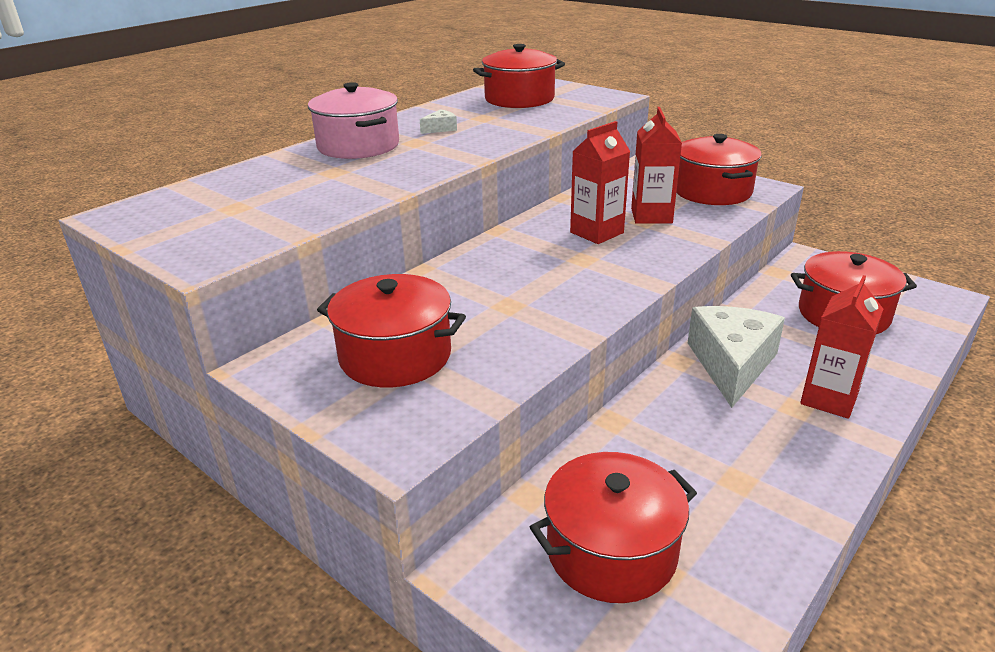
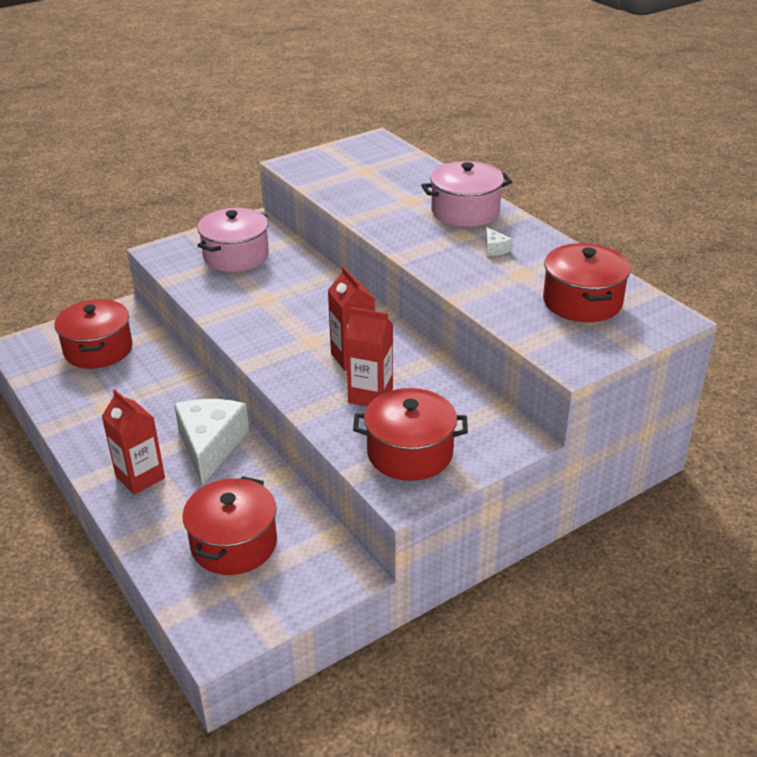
camera: 105 degrees right, 5 degrees up
red pot [317,274,466,387] -> pink pot [197,208,269,272]
white cheese [688,306,785,408] -> white cheese turned 120 degrees counterclockwise [174,399,249,485]

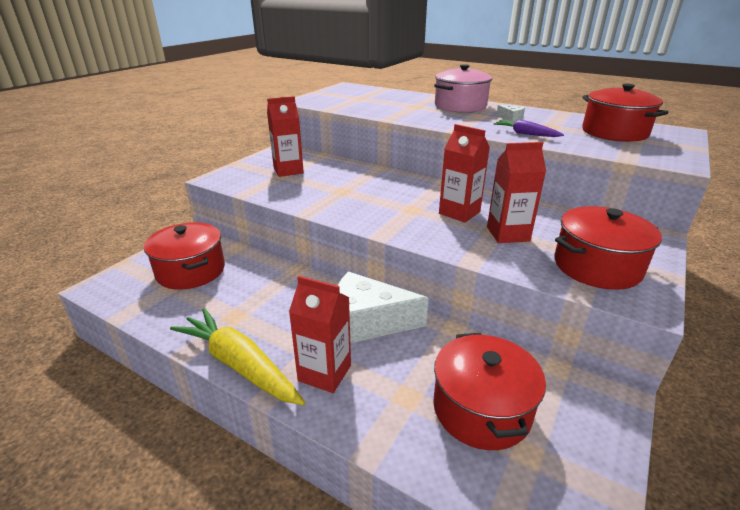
camera: 25 degrees left, 5 degrees down
white cheese [174,399,249,485] -> white cheese turned 60 degrees counterclockwise [337,271,429,343]
pink pot [197,208,269,272] -> red carton [267,96,304,177]
none -> yellow carrot [170,308,305,405]
none -> purple carrot [493,120,564,137]

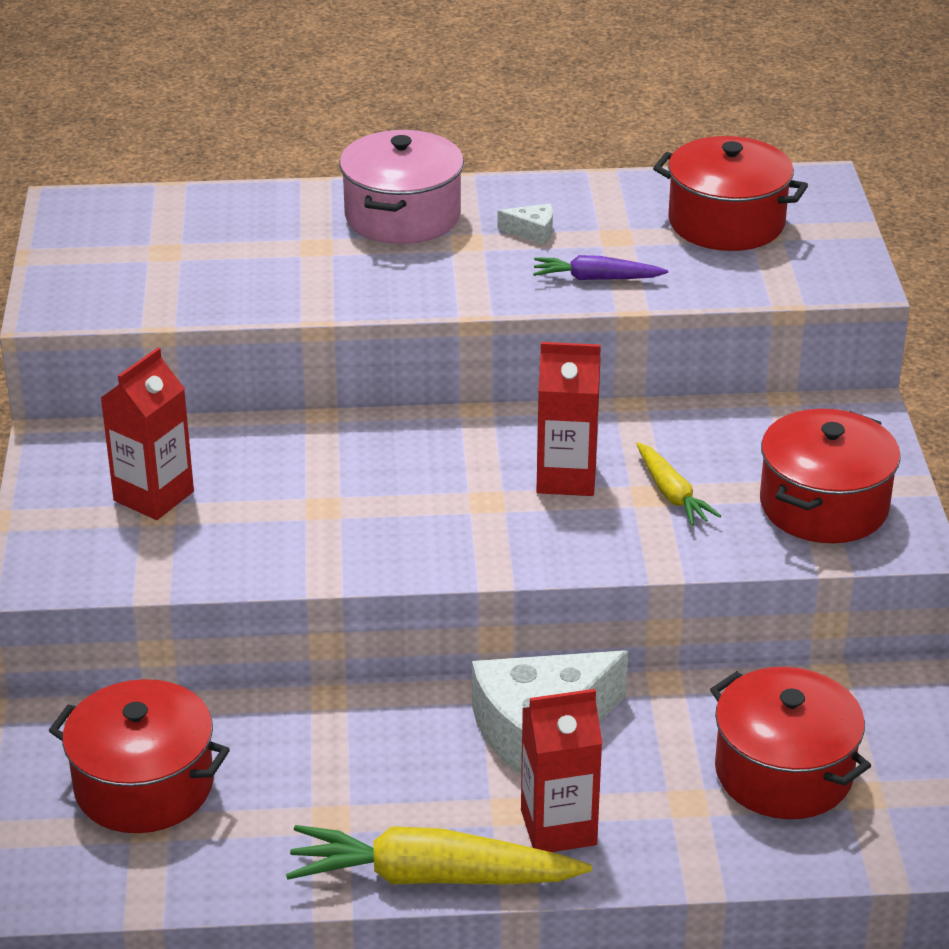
camera: 35 degrees left, 5 degrees up
red carton [487,142,546,243] -> yellow carrot [636,442,721,526]

